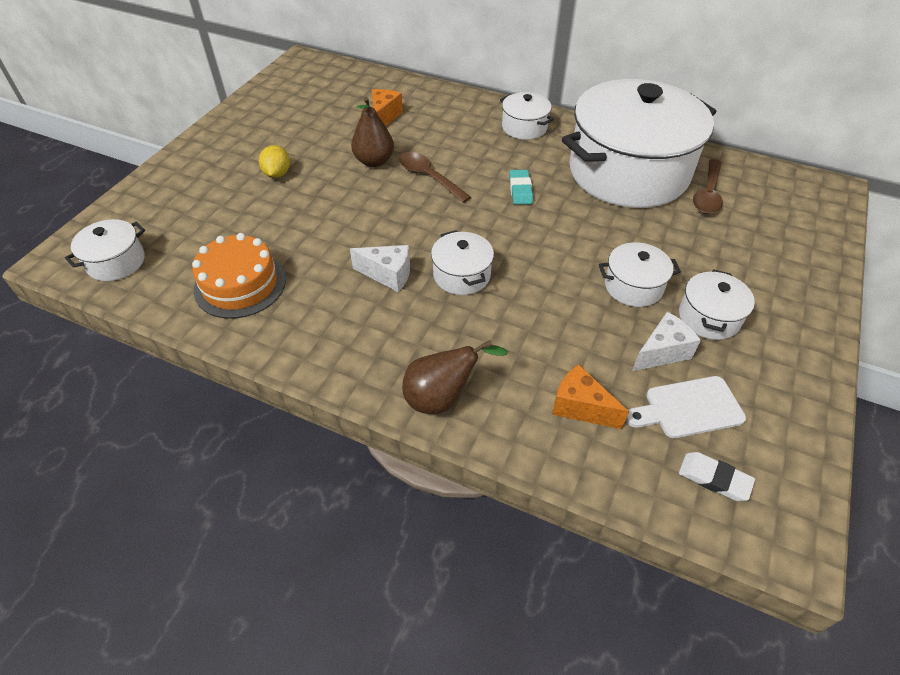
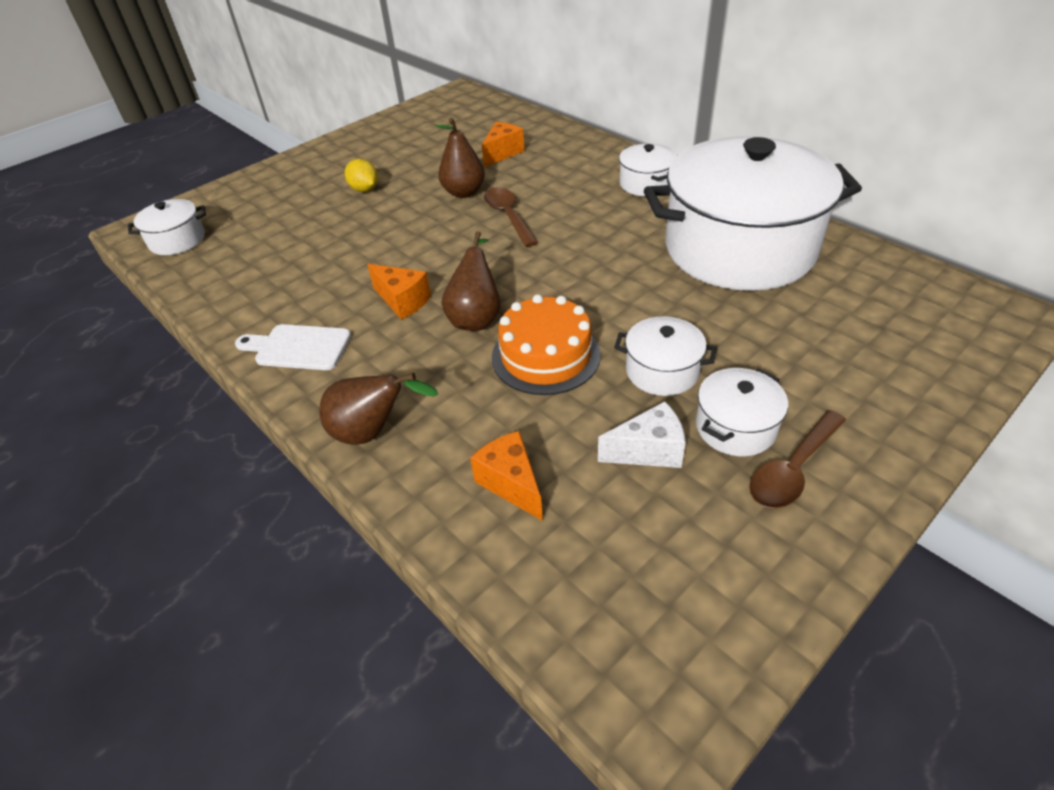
camera: 25 degrees right, 5 degrees down
orange cake [192,233,286,319] -> orange cake moved to [492,294,601,395]
yellow lemon [259,145,290,178] -> yellow lemon turned 60 degrees counterclockwise [345,159,378,192]
white cheese [350,245,410,292] -> orange cheese [367,264,431,320]
white pot [431,230,494,295] -> brown pear [442,231,501,331]
turquoise eraser [509,170,533,205] -> none
white cutting board [626,376,746,438] -> white cutting board moved to [235,324,351,370]
white eraser [679,452,755,501] -> none
brown spoon [693,159,723,214] -> brown spoon moved to [749,410,846,509]

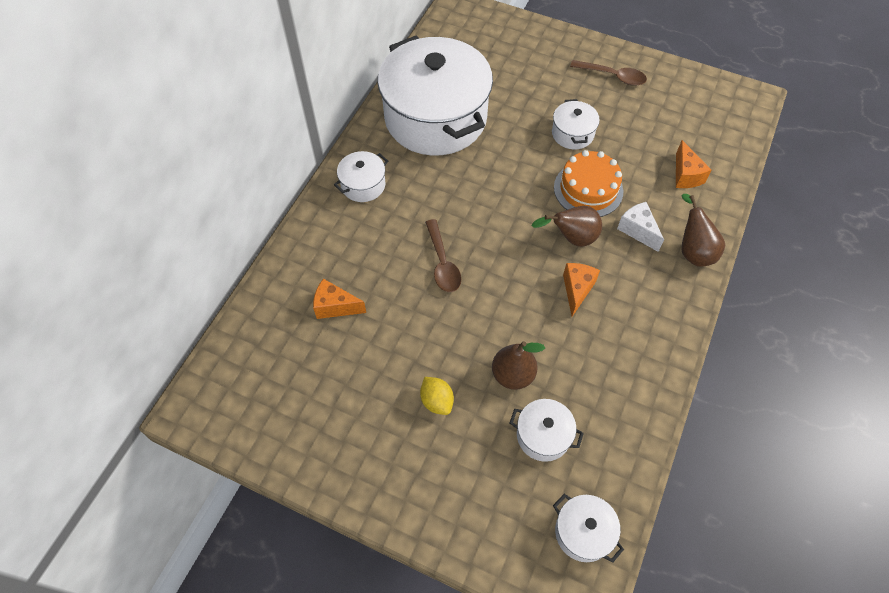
camera: 115 degrees left, 15 degrees up
white cutting board [235,324,351,370] -> none
yellow lemon [345,159,378,192] -> yellow lemon turned 60 degrees counterclockwise [420,377,454,415]
brown pear [436,117,485,198] -> brown pear moved to [492,341,545,390]
orange cheese [470,431,543,521] -> orange cheese turned 45 degrees counterclockwise [676,140,711,188]
brown spoon [484,187,538,247] -> brown spoon turned 60 degrees counterclockwise [425,219,461,292]
white cheese [598,401,686,468] -> white cheese moved to [617,202,664,252]
white pot [696,368,788,456] -> white pot moved to [510,399,584,462]

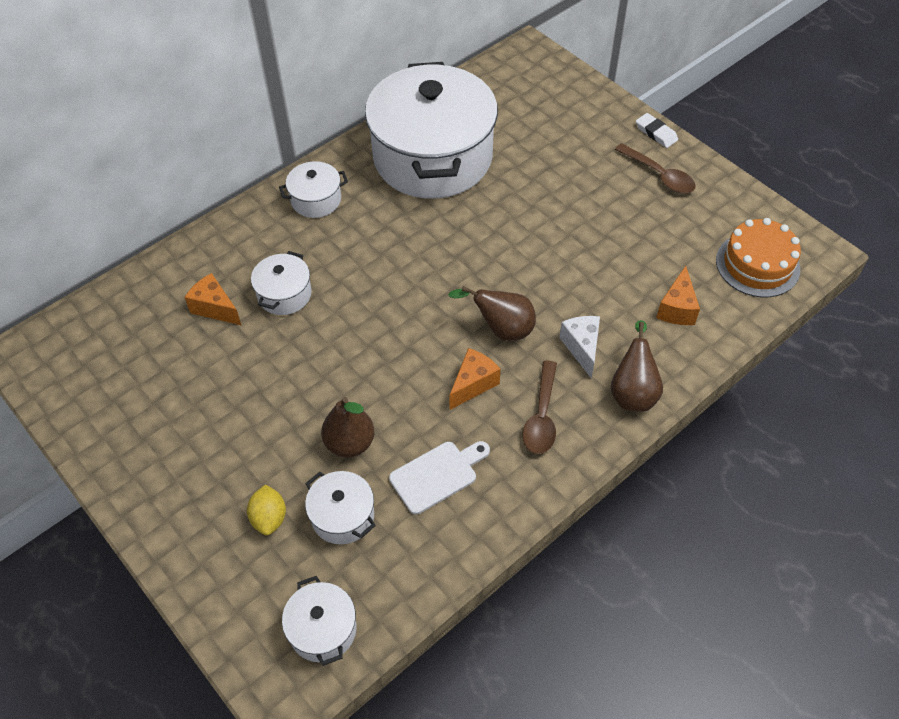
camera: 25 degrees right, 5 degrees down
yellow lemon [420,377,454,415] -> yellow lemon moved to [247,485,286,535]
brown spoon [425,219,461,292] -> brown spoon moved to [522,361,557,454]
white pot [552,99,600,149] -> white pot moved to [251,251,312,315]
orange cake [554,150,623,217] -> orange cake moved to [716,218,801,297]
none -> white cutting board [389,441,490,514]
none -> white eraser [636,113,678,148]

